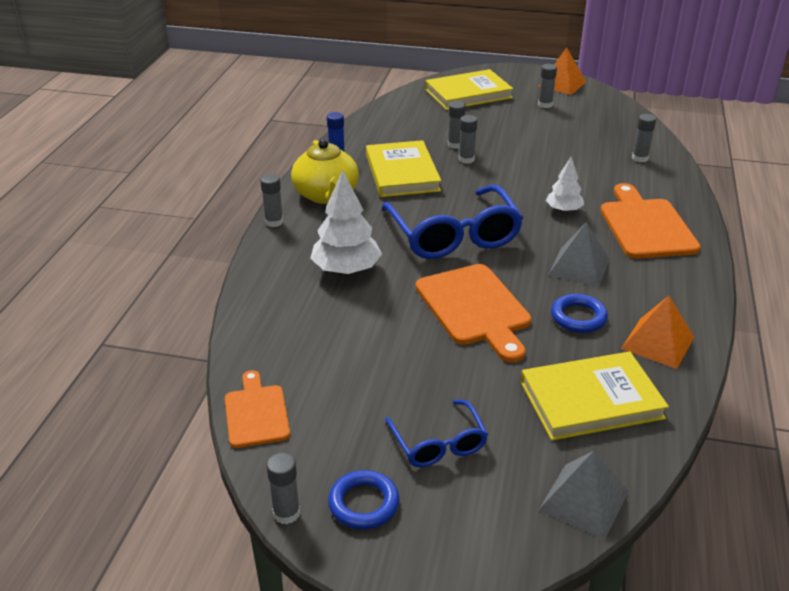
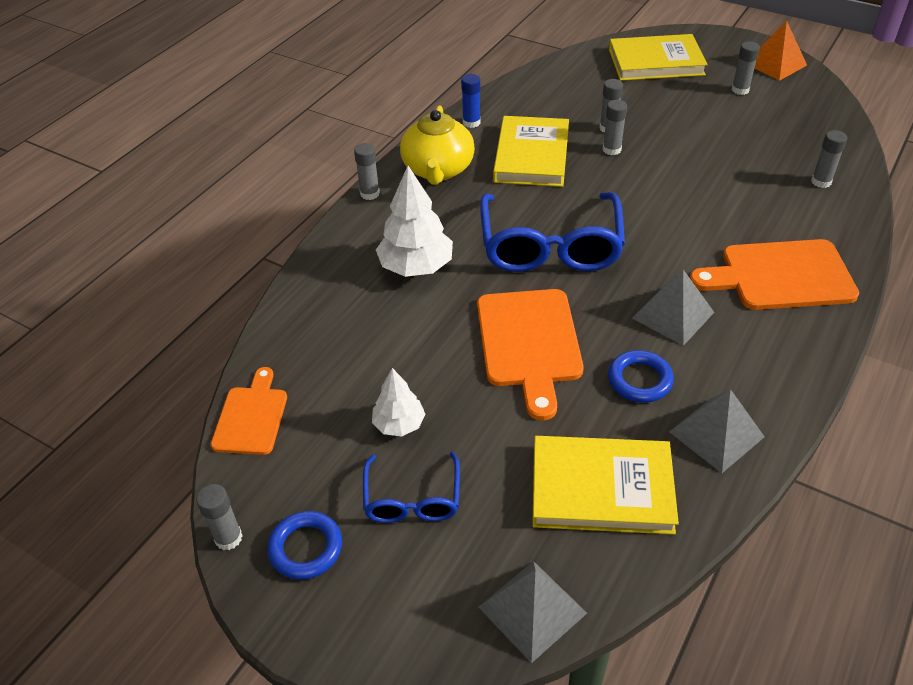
camera: 20 degrees right, 10 degrees up
white tree [546,157,584,213] -> white tree moved to [372,368,426,436]
orange cutting board [600,183,700,259] -> orange cutting board turned 105 degrees counterclockwise [690,239,859,310]
orange pyramid [621,296,694,369] -> grey pyramid [669,389,765,473]

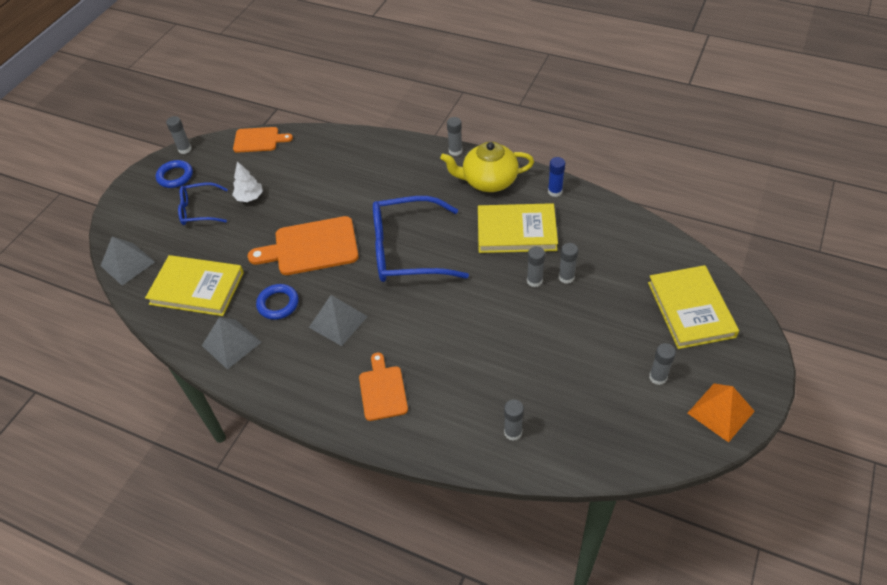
camera: 85 degrees right, 5 degrees up
white tree [376,166,453,277] -> none
yellow book [532,436,679,535] -> yellow book turned 75 degrees counterclockwise [145,255,244,316]
orange cutting board [690,239,859,310] -> orange cutting board [359,353,408,421], size x0.61

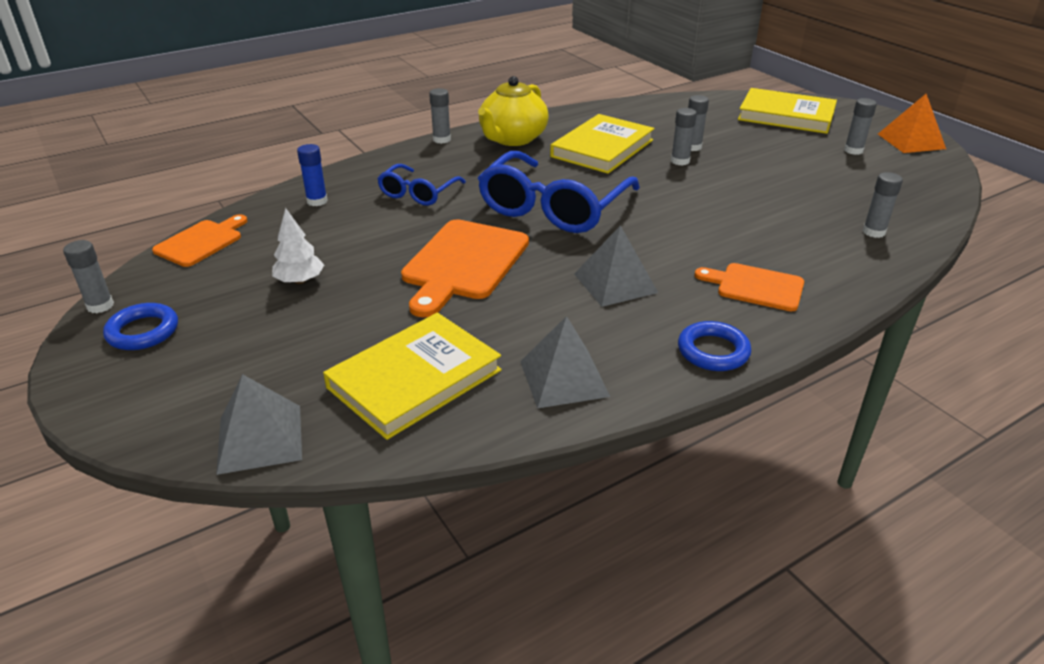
camera: 60 degrees left, 15 degrees down
blue glasses [178,182,228,225] -> blue glasses moved to [377,164,466,206]
blue ring [256,284,299,320] -> blue ring moved to [678,321,751,371]
blue glue stick [548,157,565,197] -> blue glue stick moved to [297,144,328,206]

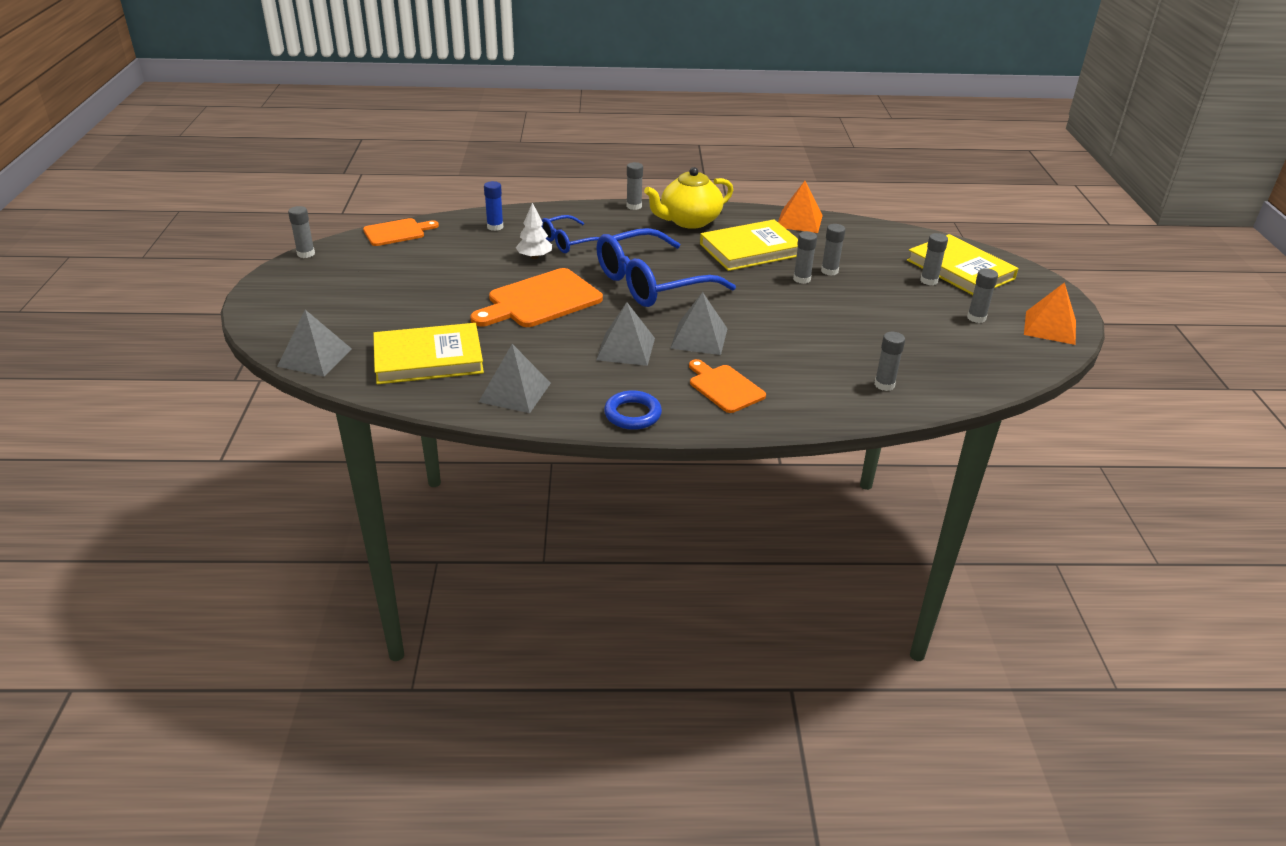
camera: 30 degrees right, 0 degrees up
blue ring [103,303,178,350] -> none
white tree [272,208,324,284] -> white tree moved to [515,203,552,259]
none -> grey pyramid [670,292,728,355]
none -> orange pyramid [778,181,823,233]
none -> grey glue stick [920,233,948,285]

